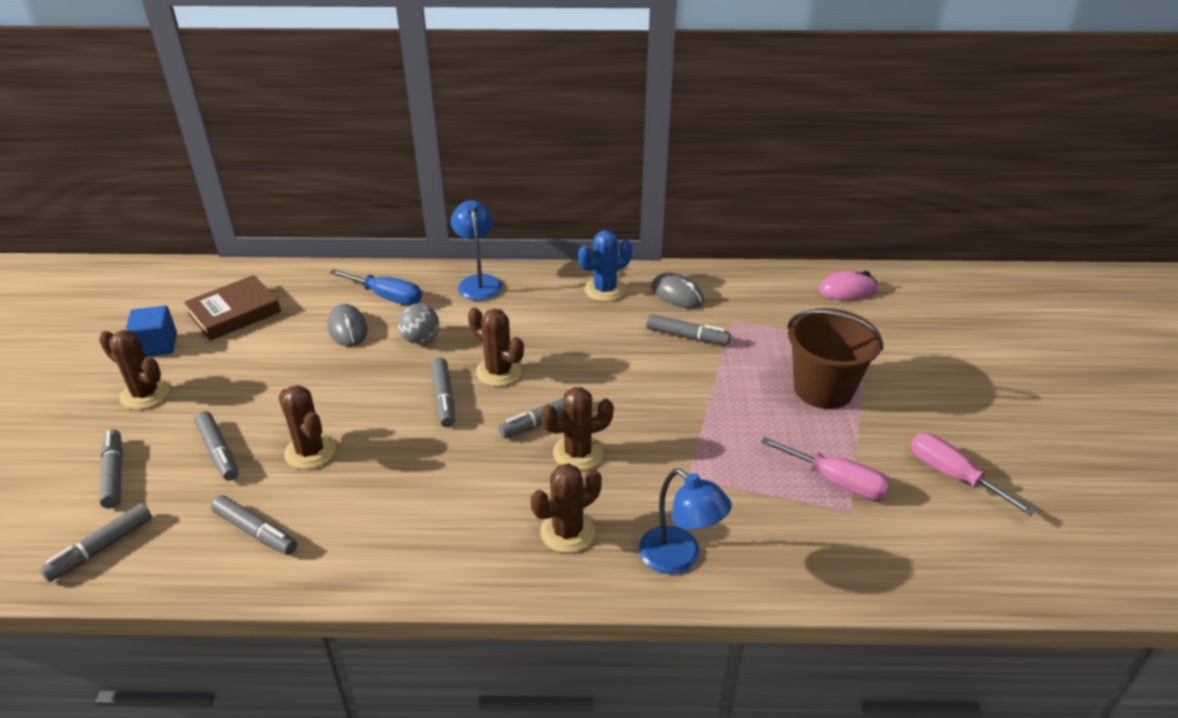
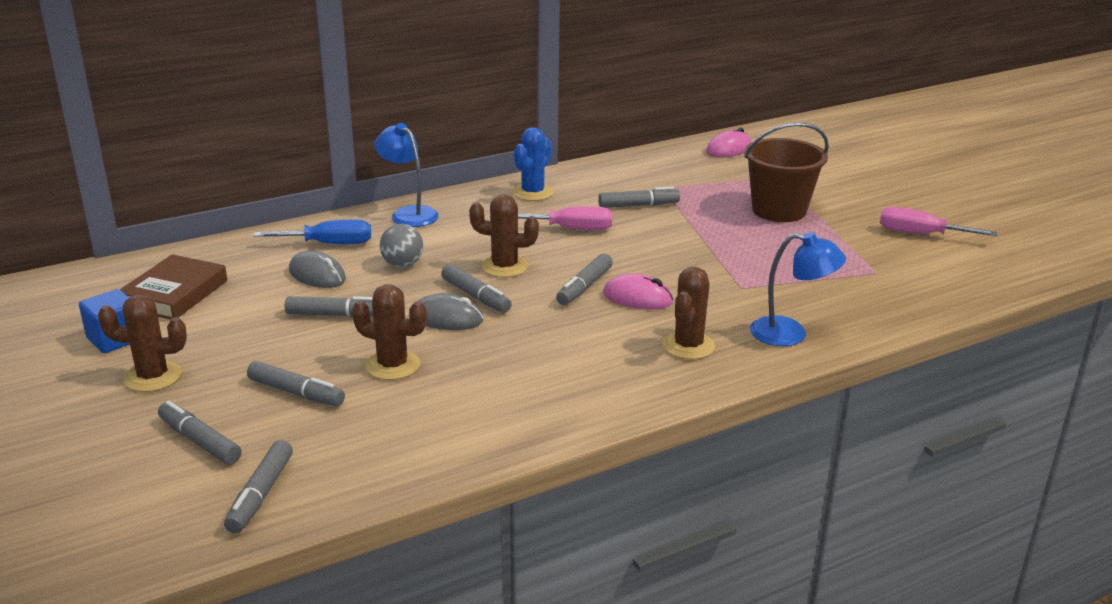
camera: 30 degrees left, 10 degrees down
grey marker [211,495,297,555] -> grey marker moved to [285,296,373,317]
brown cactus [541,387,614,471] -> pink mouse [603,274,673,310]
grey mouse [652,273,704,309] -> grey mouse moved to [419,294,483,330]
pink screwdriver [761,437,890,500] -> pink screwdriver moved to [518,206,612,230]

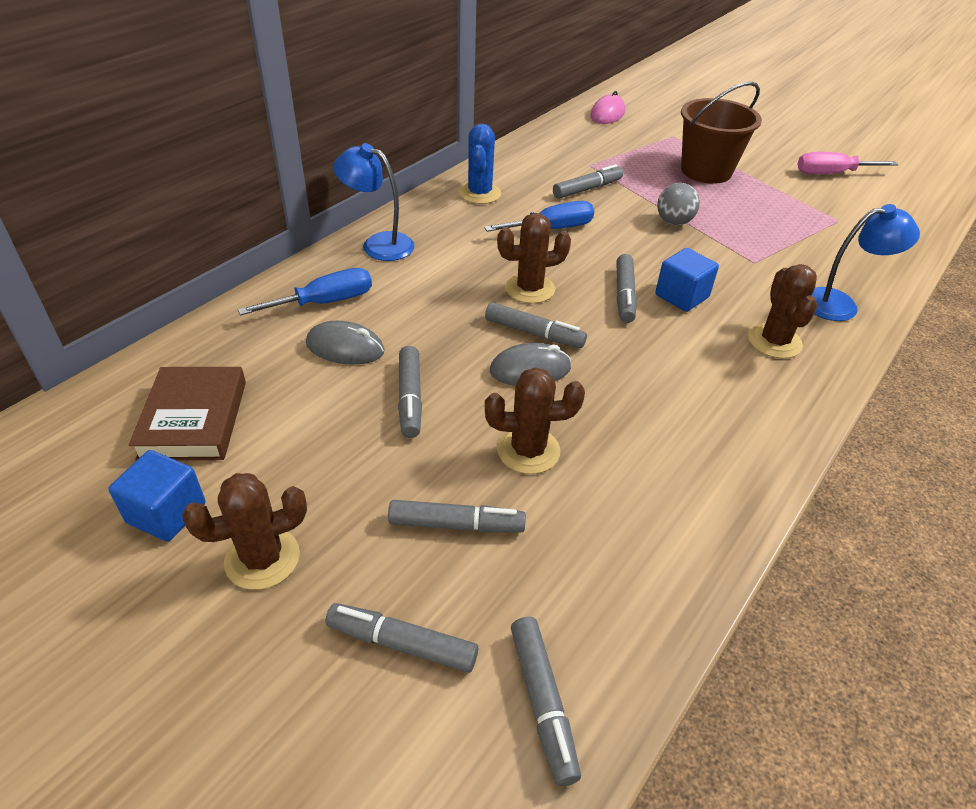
camera: 25 degrees left, 15 degrees up
grey marker [285,296,373,317] -> grey marker turned 105 degrees clockwise [398,346,422,438]
grey ball [380,224,423,267] -> grey ball moved to [657,183,700,225]
pink screwdriver [518,206,612,230] -> blue screwdriver [484,201,594,232]
pink mouse [603,274,673,310] -> blue cube [655,248,719,312]

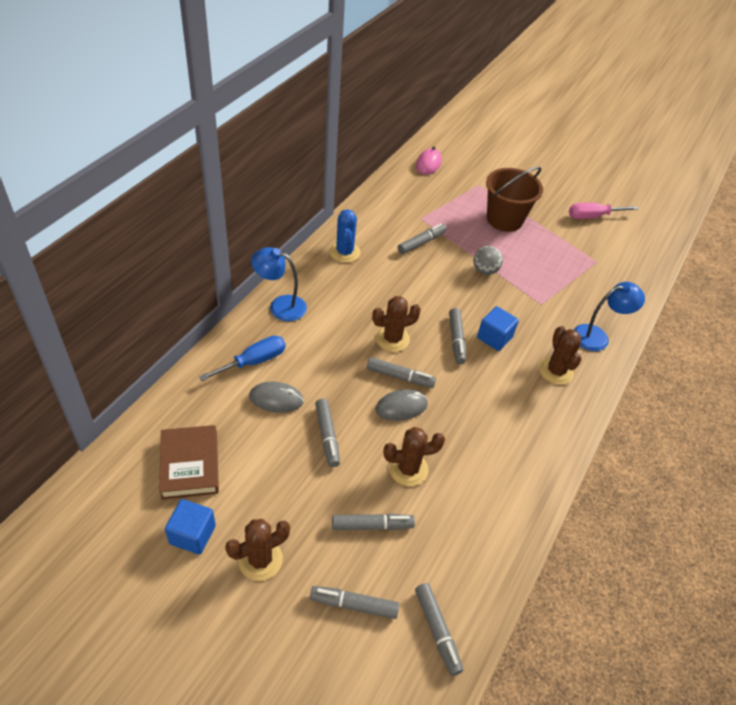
camera: 10 degrees left, 5 degrees up
blue screwdriver [484,201,594,232] -> none

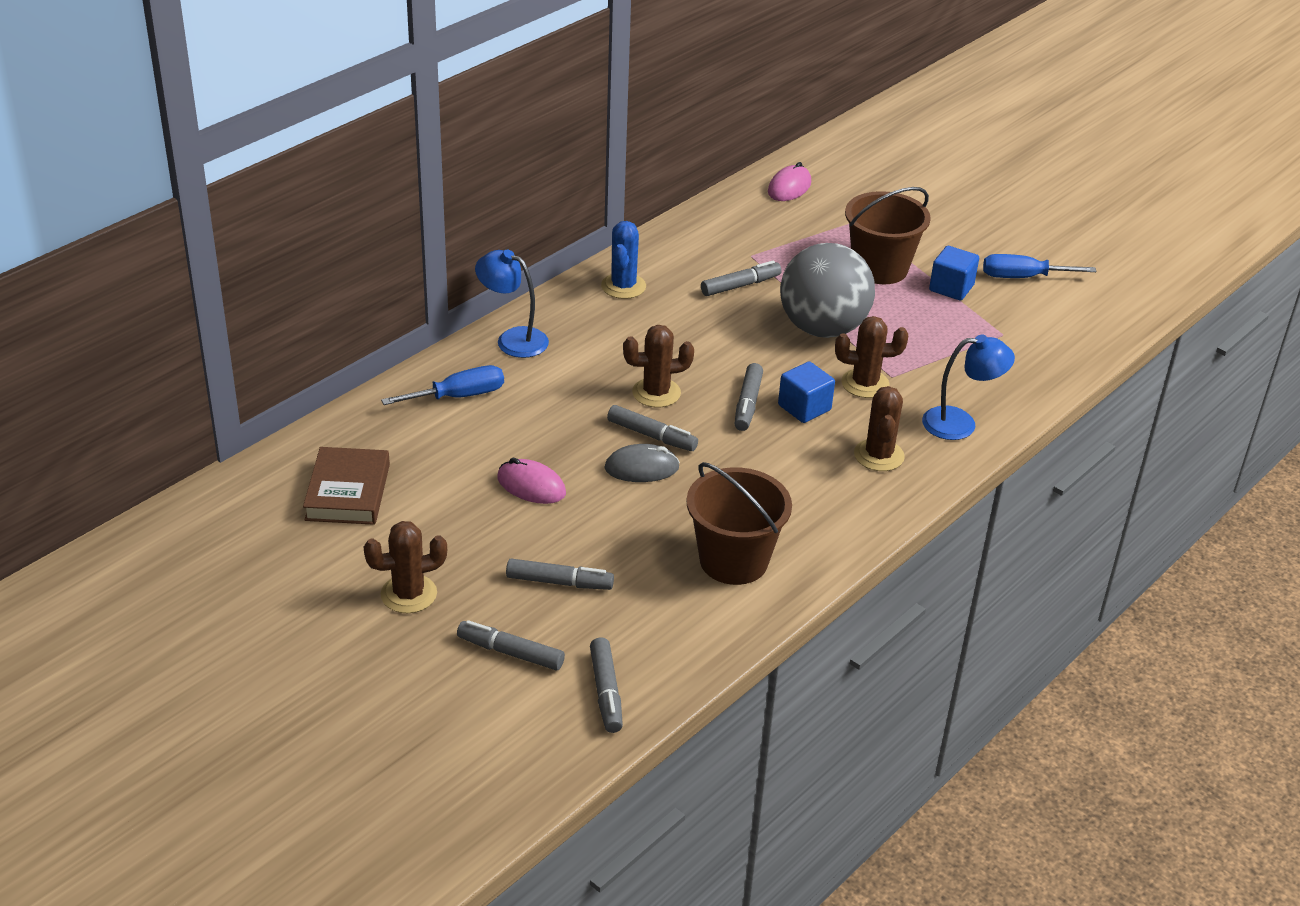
camera: 15 degrees right, 10 degrees down
blue cube [165,499,216,555] -> blue cube moved to [929,246,979,301]
grey mouse [249,382,304,413] -> none
grey marker [315,399,340,467] -> pink mouse [497,458,566,504]
brown cactus [383,427,445,486] -> brown cactus moved to [835,316,908,398]
grey ball [473,246,503,275] -> grey ball [780,243,875,338], size x2.19
pink screwdriver [569,203,638,219] -> blue screwdriver [983,254,1097,278]
none -> brown bucket [686,462,792,585]

